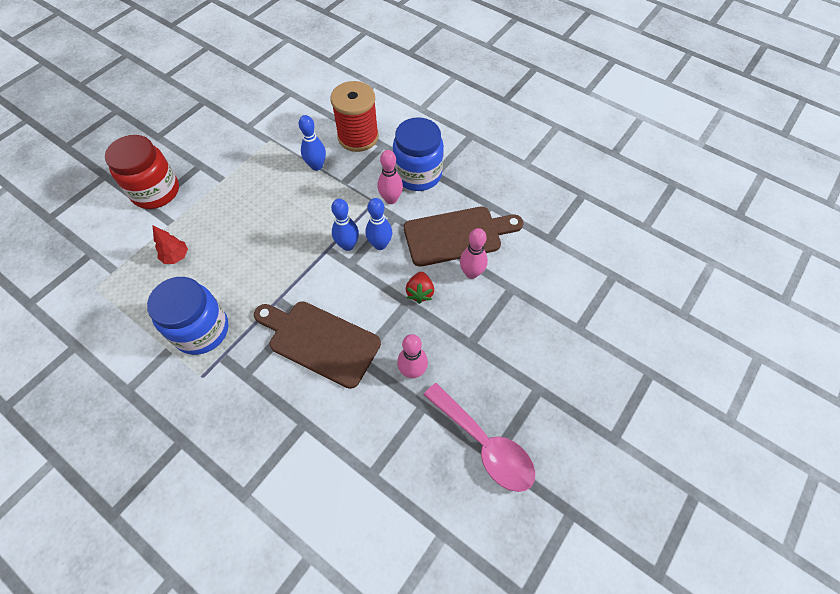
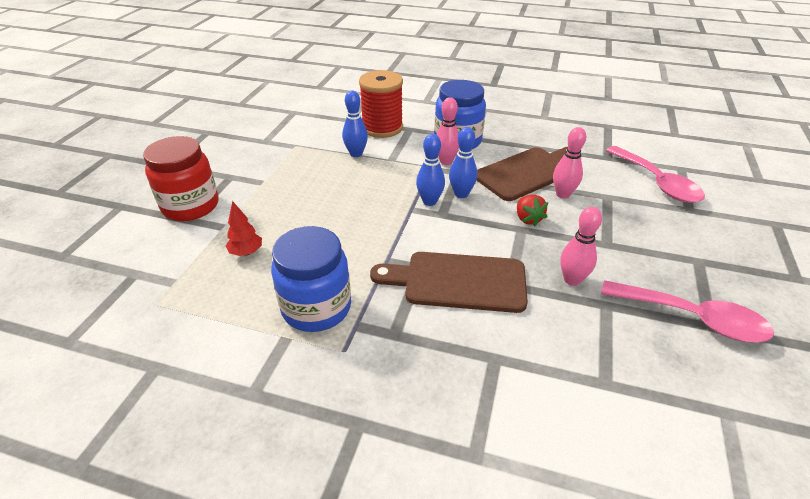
camera: 20 degrees left, 20 degrees down
none -> pink spoon [606,146,705,203]

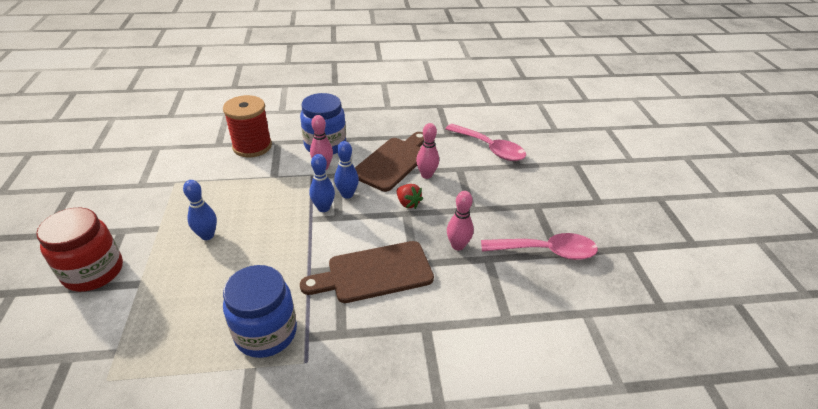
camera: 25 degrees left, 0 degrees up
red tree [226,201,262,256] -> none
blue bowling pin [342,91,368,157] -> blue bowling pin moved to [183,180,217,240]

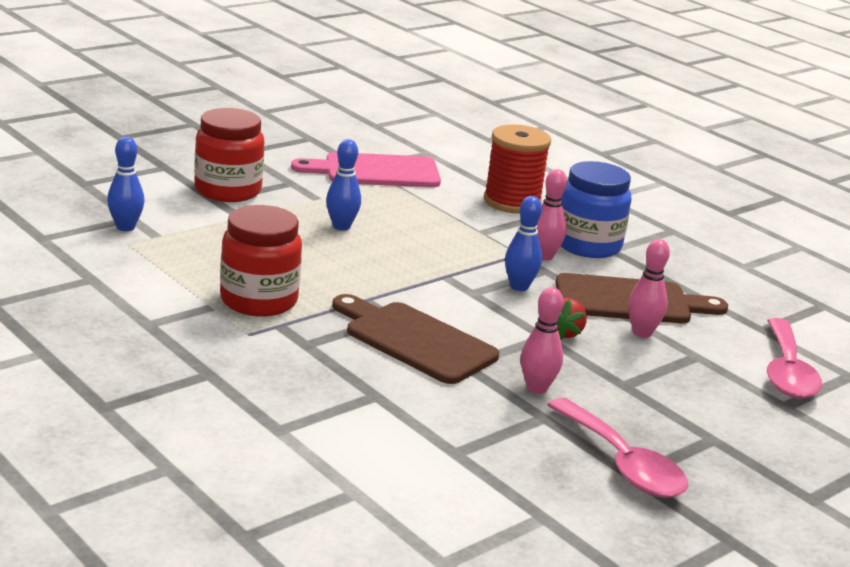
camera: 55 degrees right, 15 degrees down
blue jar [223,265,297,358] -> red jar [220,205,302,317]
blue bowling pin [309,154,335,212] -> blue bowling pin moved to [107,137,145,231]
none -> pink cutting board [291,152,441,187]

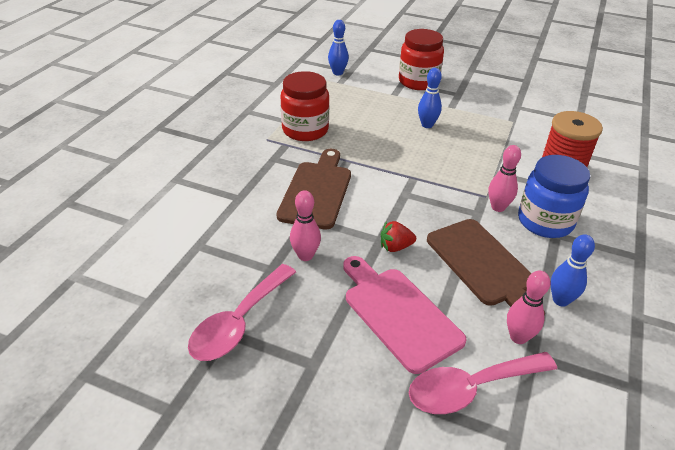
camera: 65 degrees right, 15 degrees up
pink cutting board [291,152,441,187] -> pink cutting board moved to [343,256,467,374]
blue bowling pin [505,196,542,291] -> blue bowling pin moved to [550,234,595,307]
pink bowling pin [628,239,670,338] -> pink bowling pin moved to [507,270,550,344]

